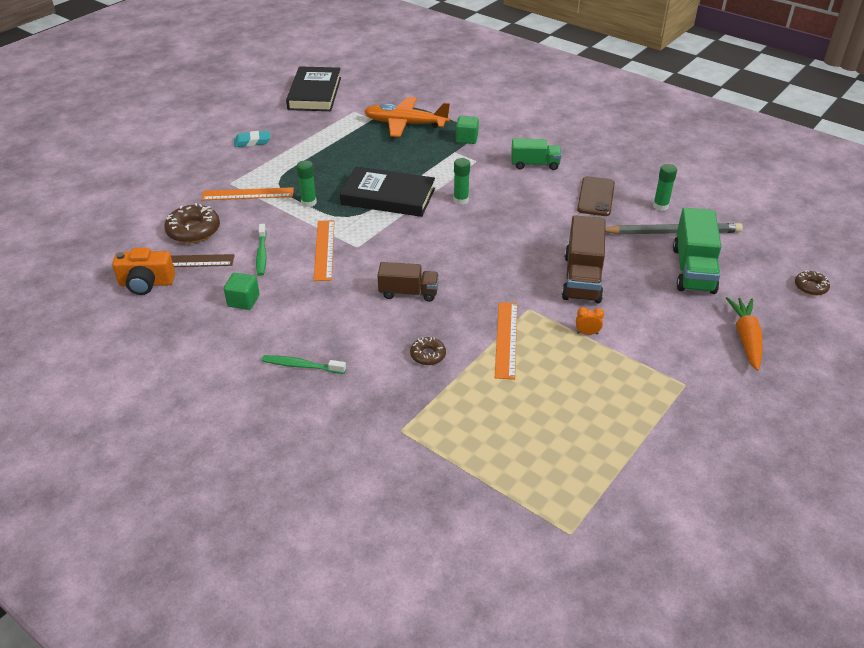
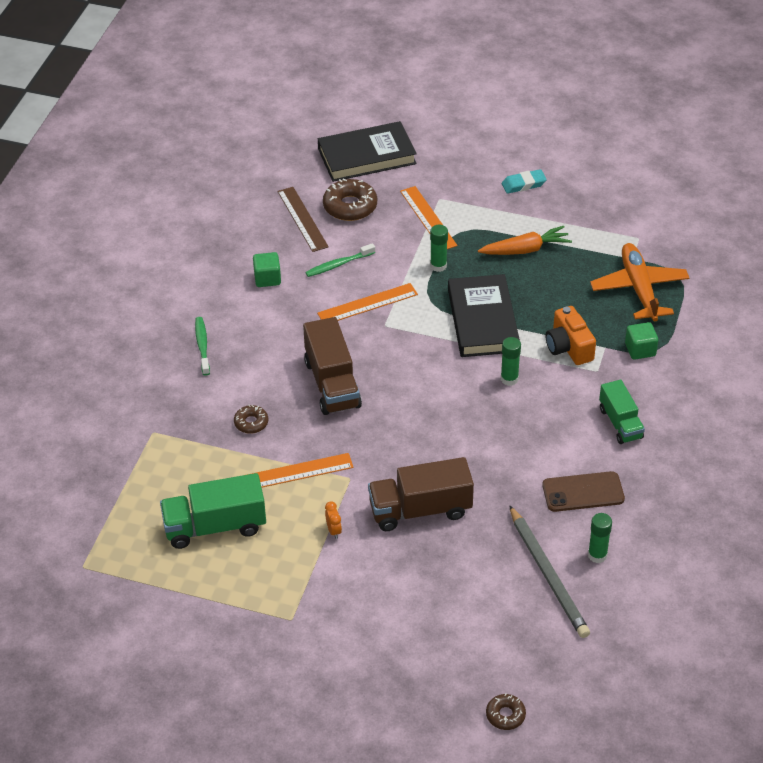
camera: 70 degrees right, 5 degrees up
orange camera [112,248,175,295] -> orange camera moved to [546,306,596,365]
turquoise eraser [234,131,270,147] -> turquoise eraser turned 75 degrees counterclockwise [502,169,547,194]
black book [286,66,341,111] -> black book moved to [318,121,417,182]
brown truck [377,262,439,302] -> brown truck [303,317,362,415], size x1.56
green truck [673,208,721,294] -> green truck moved to [160,473,266,549]
orange carrot [726,297,763,371] -> orange carrot moved to [478,226,572,255]

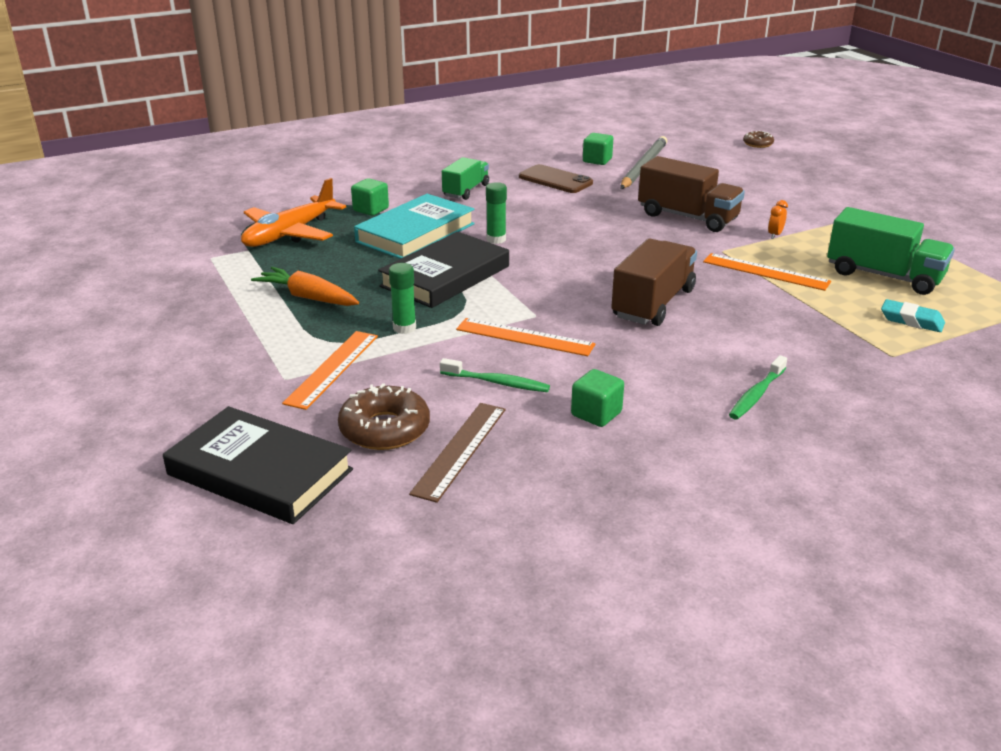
camera: 135 degrees left, 15 degrees down
brown donut [234,405,268,434] -> none
turquoise eraser [502,169,547,194] -> turquoise eraser moved to [881,299,945,332]
orange camera [546,306,596,365] -> turquoise book [354,194,475,259]
green glue stick [588,513,612,563] -> green cube [583,133,613,165]

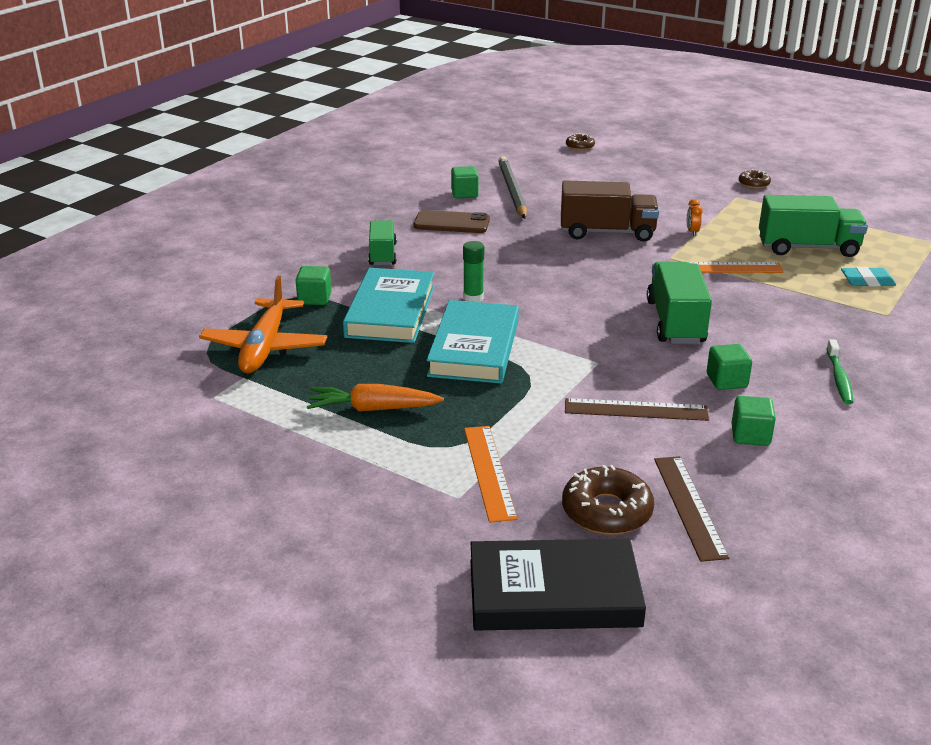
camera: 30 degrees left, 0 degrees up
black book [378,232,509,308] -> turquoise book [426,300,519,384]
green glue stick [389,263,416,334] -> none
green toothbrush [440,358,550,392] -> none
orange ruler [456,318,595,356] -> none
brown truck [611,238,697,326] -> green truck [647,262,712,344]
none -> brown ruler [565,398,709,421]
none -> green cube [707,344,752,390]
none -> brown donut [739,169,771,189]

